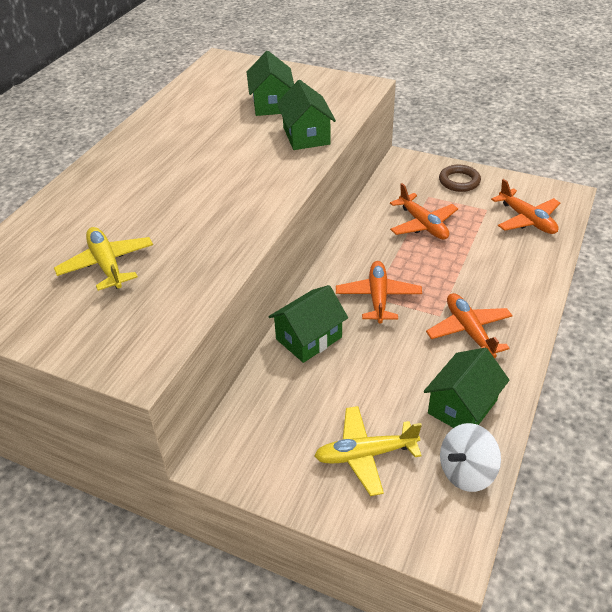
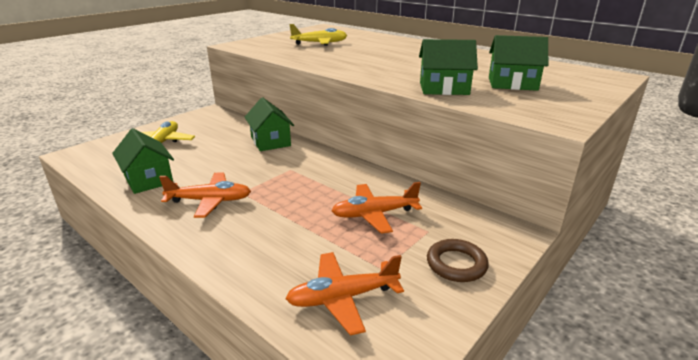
camera: 105 degrees right, 15 degrees down
orange plane [336,261,422,324] -> none
white spinning top [440,423,501,492] -> none

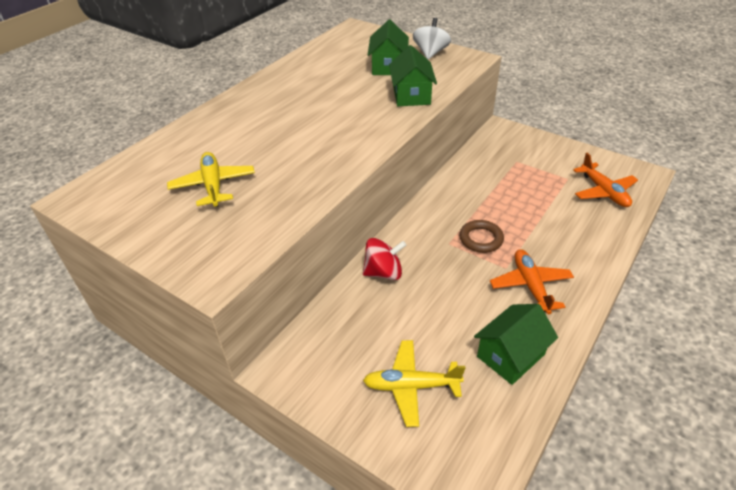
camera: 95 degrees left, 15 degrees up
green house [245,97,294,151] -> red spinning top [363,238,406,280]
orange plane [332,182,422,234] -> none
brown ring [427,239,489,282] -> brown ring moved to [459,220,504,253]
none -> white spinning top [413,18,451,59]

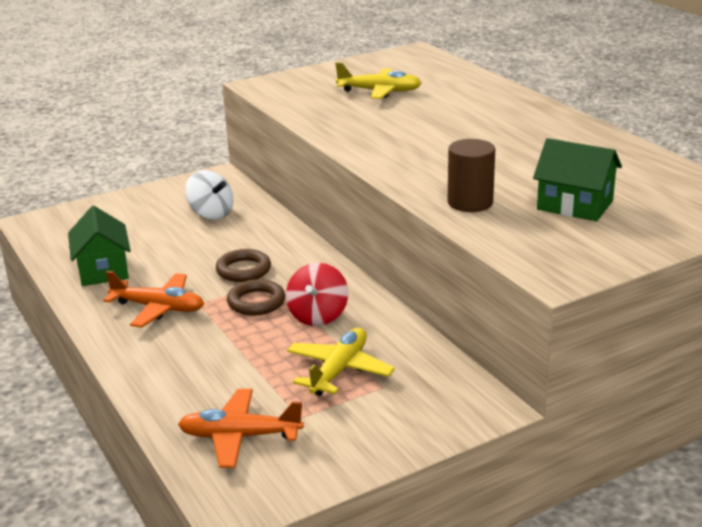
camera: 115 degrees right, 15 degrees down
red spinning top [363,238,406,280] -> red spinning top moved to [286,263,348,326]
yellow plane [363,340,466,427] -> yellow plane moved to [287,328,395,396]
green house [389,45,437,106] -> brown cylinder [448,139,495,212]
white spinning top [413,18,451,59] -> white spinning top moved to [185,170,233,220]
none -> brown ring [216,249,271,282]

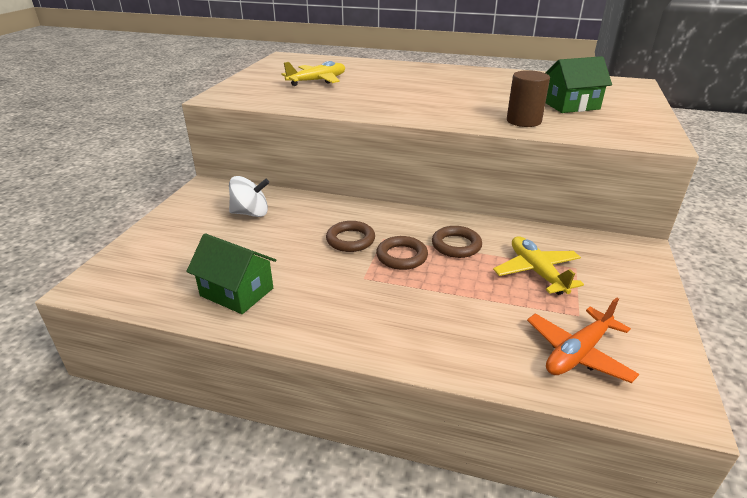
camera: 45 degrees left, 5 degrees up
orange plane [103,271,204,328] -> none
red spinning top [286,263,348,326] -> brown ring [432,226,482,258]

